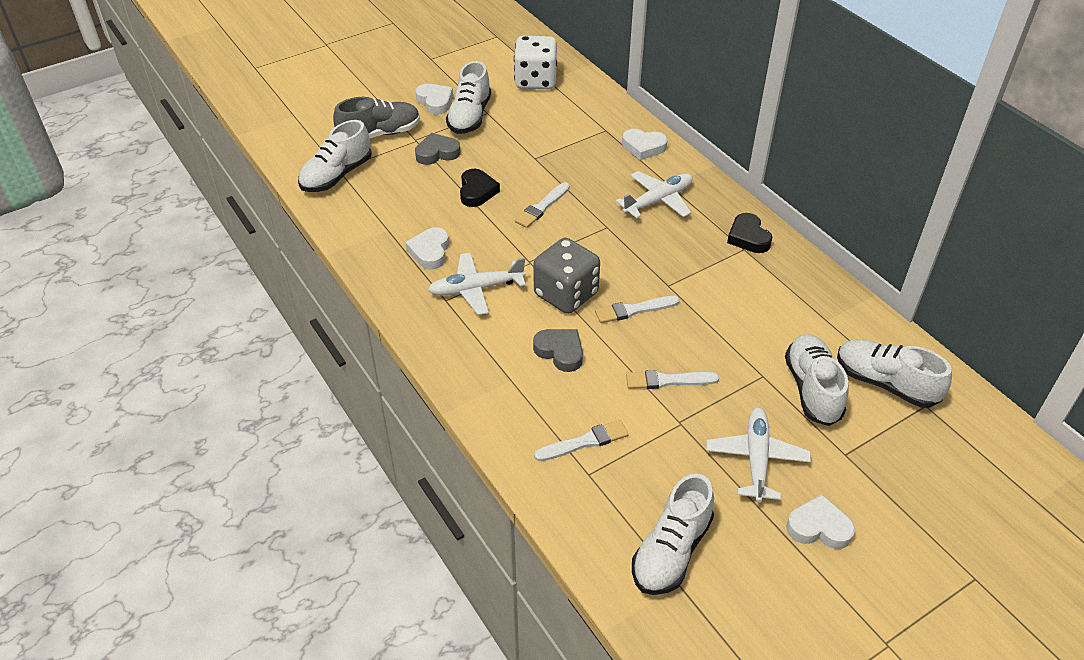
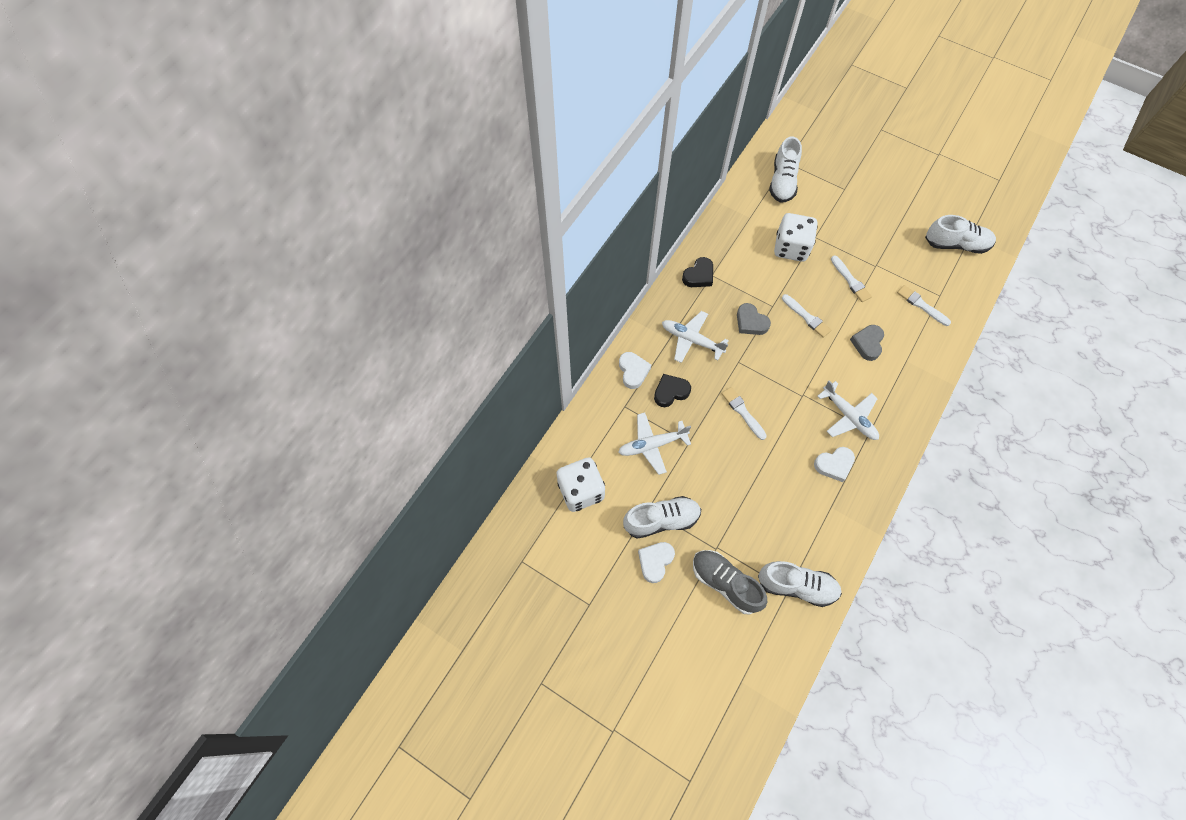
camera: 115 degrees left, 20 degrees up
grey heart [415,133,461,165] -> grey heart moved to [737,303,771,335]
black heart [460,169,500,207] -> black heart moved to [654,374,691,407]
white brush [515,182,570,228] -> white brush turned 135 degrees counterclockwise [721,387,767,440]
grey dice [533,238,600,314] -> none
white plane [706,408,811,503] -> white plane moved to [618,413,691,475]
white shoe [785,334,849,426] -> none
white heart [786,494,855,549] -> none
none -> white dice [774,213,818,262]

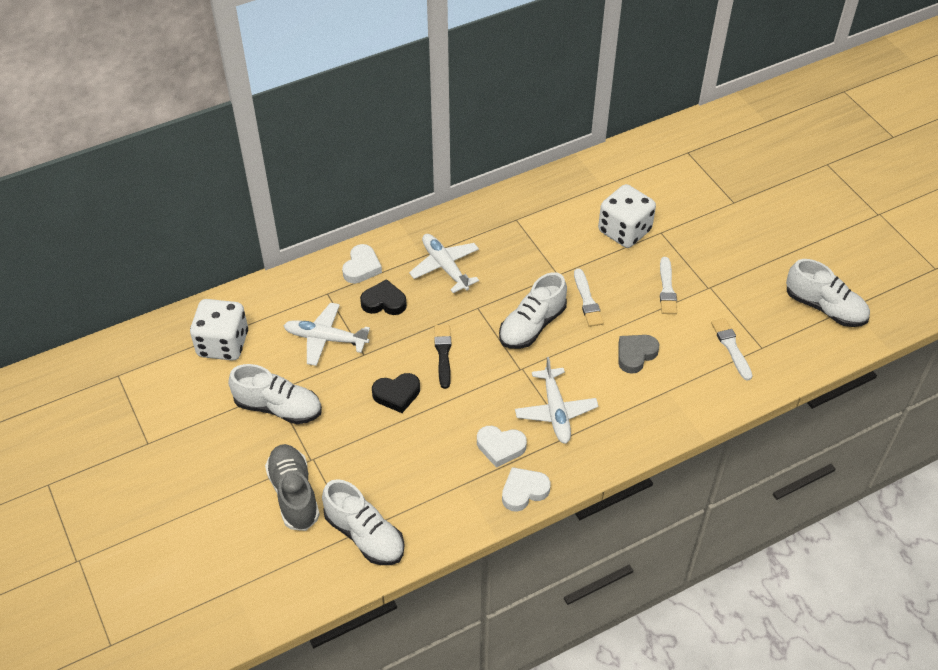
camera: 30 degrees right, 15 degrees down
white heart [638,542,675,583] -> white heart moved to [502,467,551,512]
black heart [682,257,713,287] -> black heart moved to [372,373,420,413]
white brush [721,387,767,440] -> black brush [434,325,452,389]
grey heart [737,303,771,335] -> none
white shoe [769,136,802,203] -> white shoe moved to [499,272,567,349]

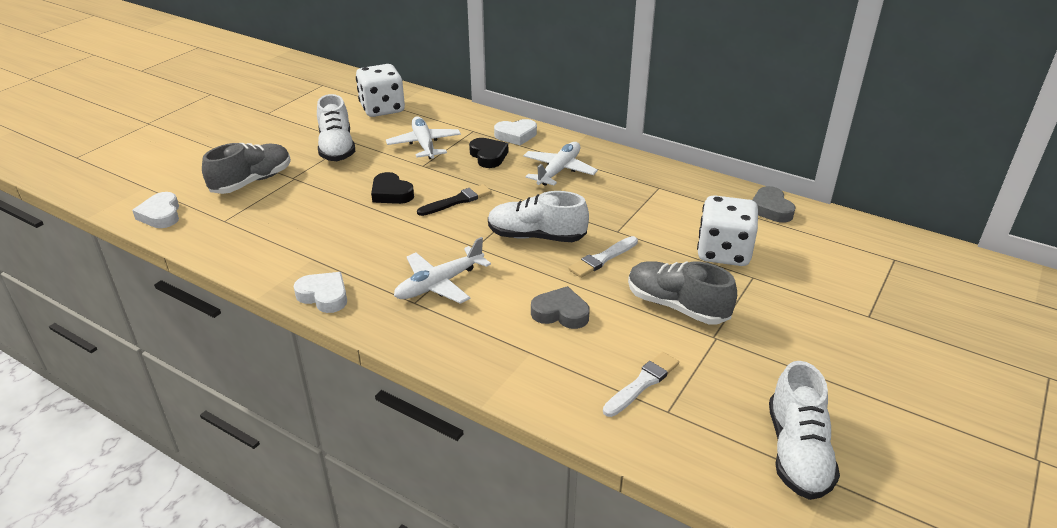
camera: 60 degrees right, 15 degrees down
white shoe [322,479,404,565] -> none
white heart [477,426,527,468] -> white heart moved to [132,192,179,228]
white brush [660,257,677,314] -> grey shoe [628,261,737,324]
none -> grey heart [752,186,796,223]

